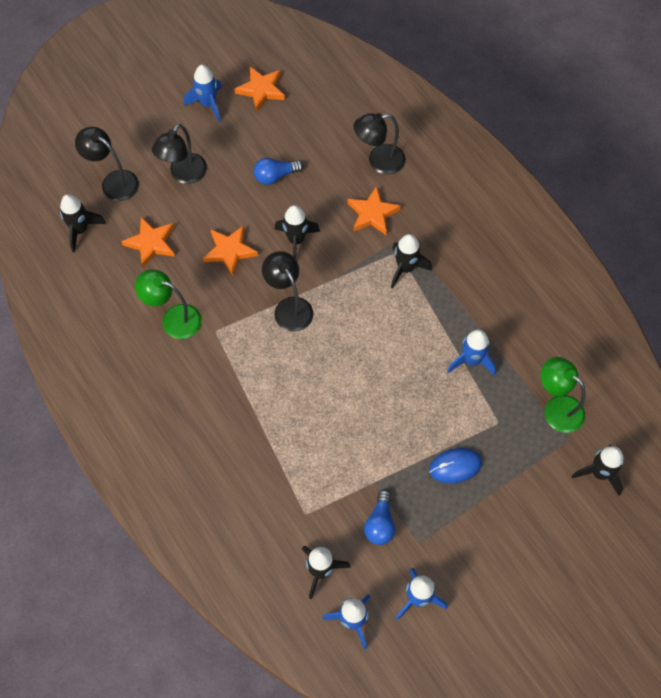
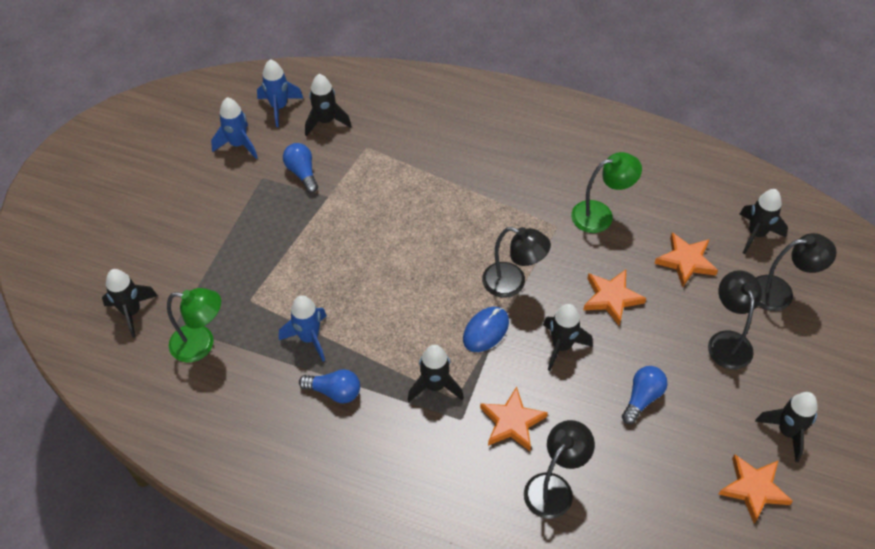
camera: 145 degrees right, 10 degrees down
blue rocket [184,65,222,122] -> black rocket [755,392,818,462]
blue mouse [429,448,482,483] -> blue mouse moved to [463,307,509,352]
none -> blue light bulb [299,369,360,403]

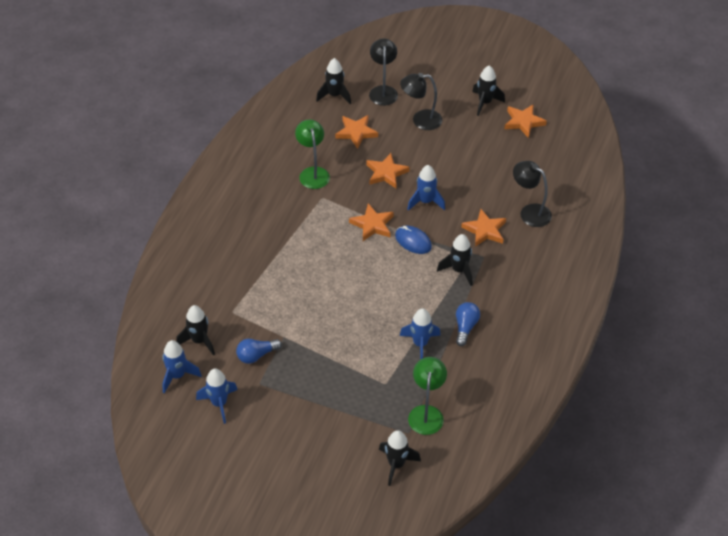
camera: 90 degrees left, 5 degrees down
black lamp [482,227,551,298] -> orange star [349,203,394,241]
black rocket [543,304,593,371] -> blue rocket [407,165,445,211]
blue light bulb [622,366,668,424] -> none

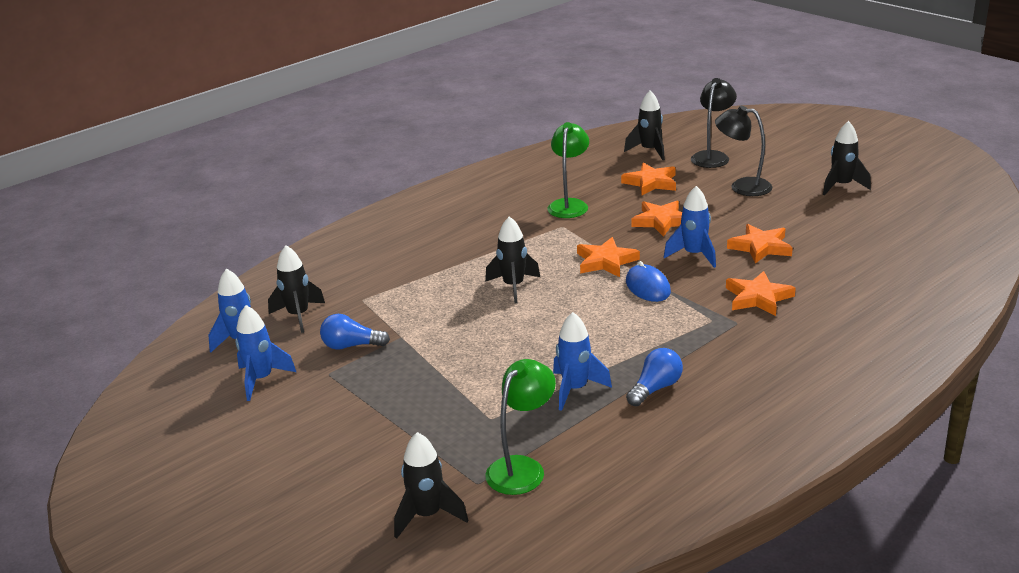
camera: 30 degrees right, 20 degrees down
black rocket [437,234,472,286] -> black rocket moved to [485,216,540,303]
orange star [504,105,547,138] -> orange star moved to [727,224,793,264]
black lamp [513,161,552,227] -> none

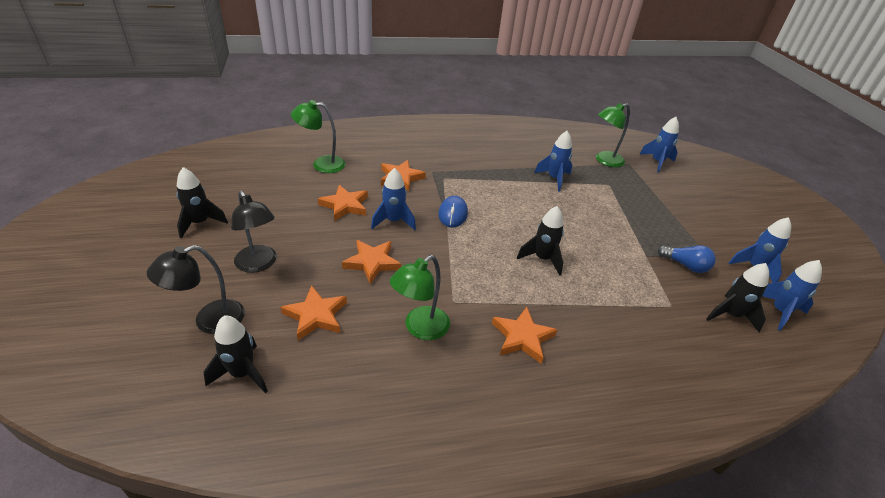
camera: 155 degrees left, 10 degrees up
black rocket [394,432,468,539] -> blue rocket [639,117,679,172]
orange star [577,237,640,277] -> orange star moved to [492,307,557,364]
blue light bulb [626,348,683,406] -> none
none -> green lamp [291,100,345,173]

